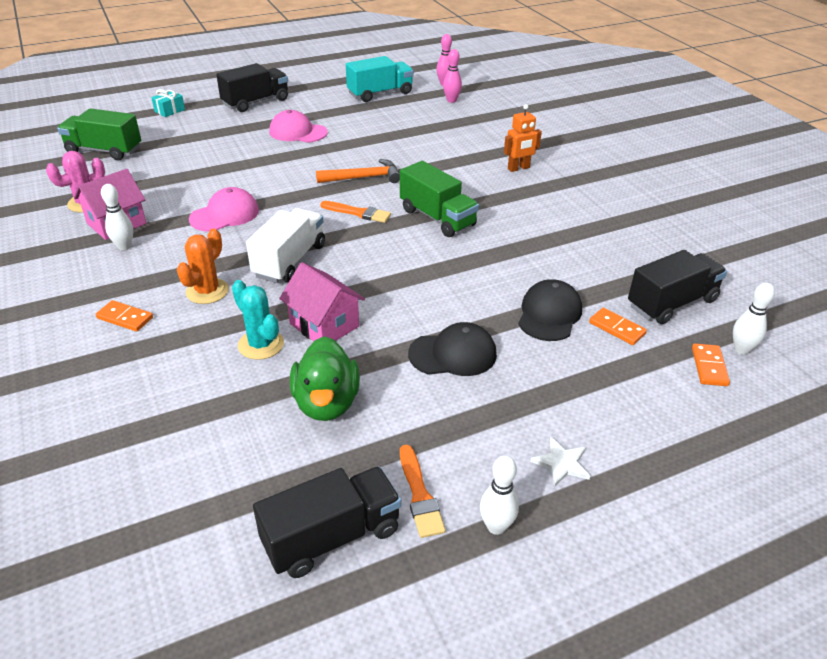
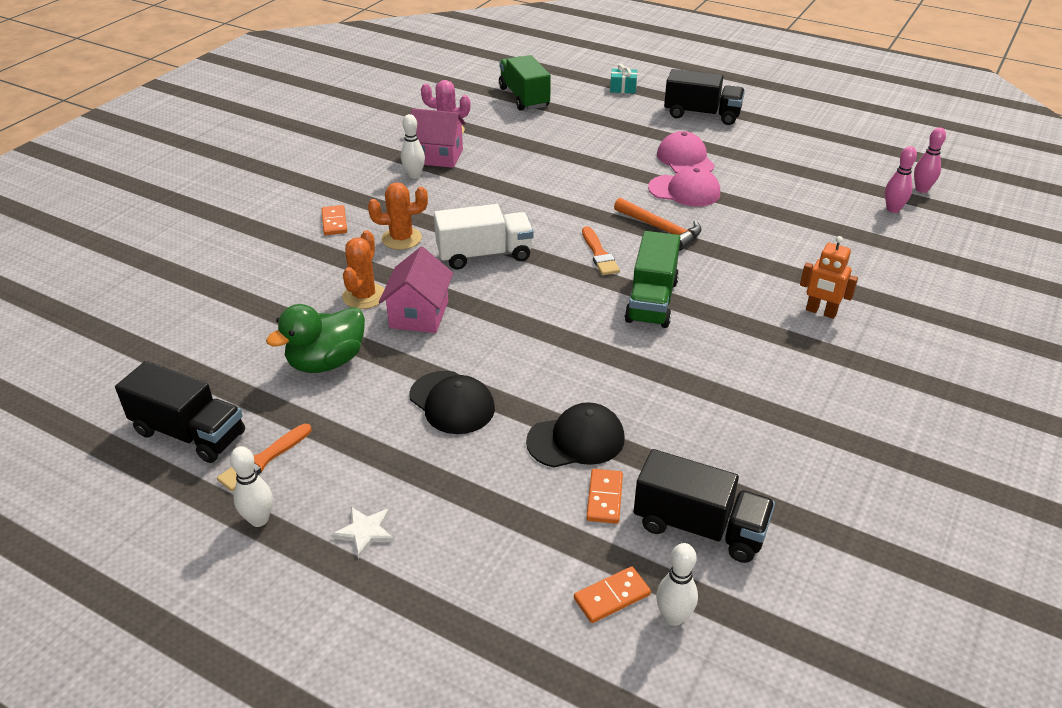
camera: 55 degrees right, 0 degrees up
pink cap [189,187,259,232] -> pink cap moved to [648,167,720,207]
turquoise cactus [232,280,284,360] -> orange cactus [342,230,384,309]
turquoise truck [346,56,414,102] -> none

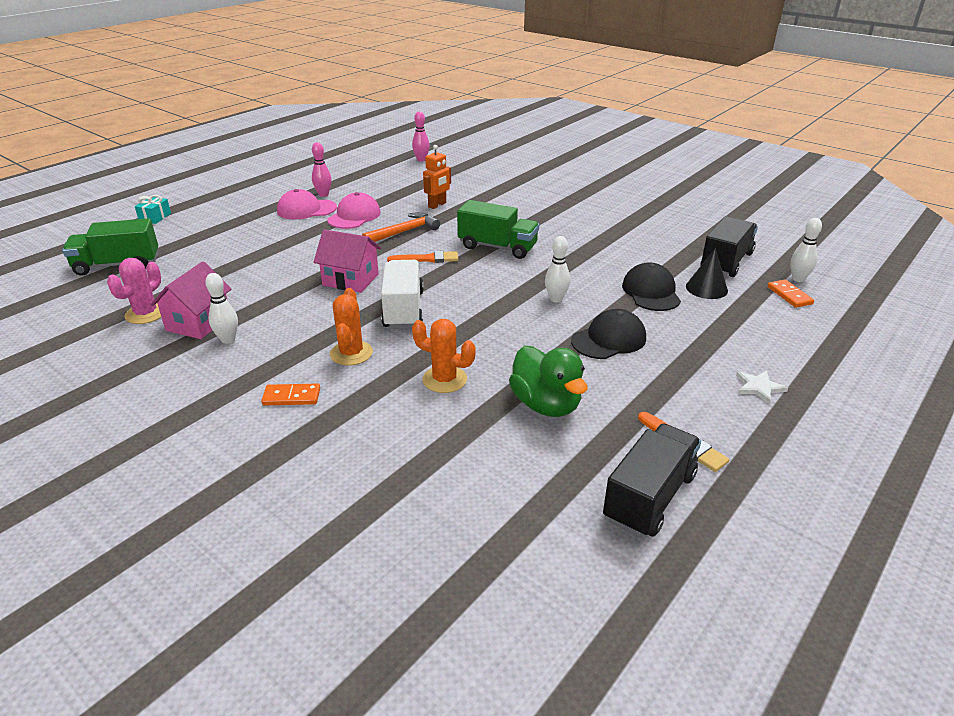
camera: 80 degrees left, 5 degrees down
white bowling pin [230,446,273,527] -> white bowling pin moved to [545,236,570,303]
pink house [379,247,453,333] -> pink house moved to [314,229,381,293]
orange domino [586,469,623,524] -> black cone [686,248,728,299]
black truck [664,69,745,125] -> none
orange robot [800,236,858,319] -> orange robot moved to [423,145,451,209]
pink bowling pin [914,127,946,193] -> pink bowling pin moved to [312,142,332,197]

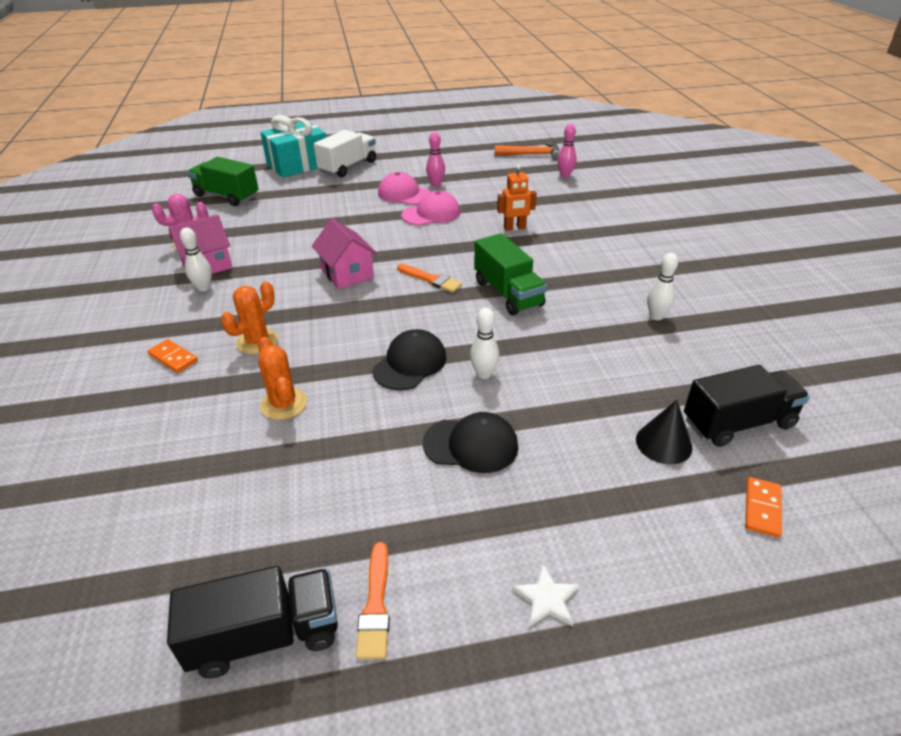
camera: 40 degrees right, 5 degrees up
turquoise gift [135,195,171,224] -> turquoise gift [260,115,326,178], size x2.33
orange hammer [362,212,440,242] -> orange hammer moved to [495,142,560,160]
white truck [381,260,424,329] -> white truck moved to [314,130,376,178]
green duck [509,346,587,417] -> none
black cap [622,263,681,311] -> black cap moved to [372,329,446,390]
white bowling pin [790,218,822,282] -> white bowling pin moved to [647,253,678,320]

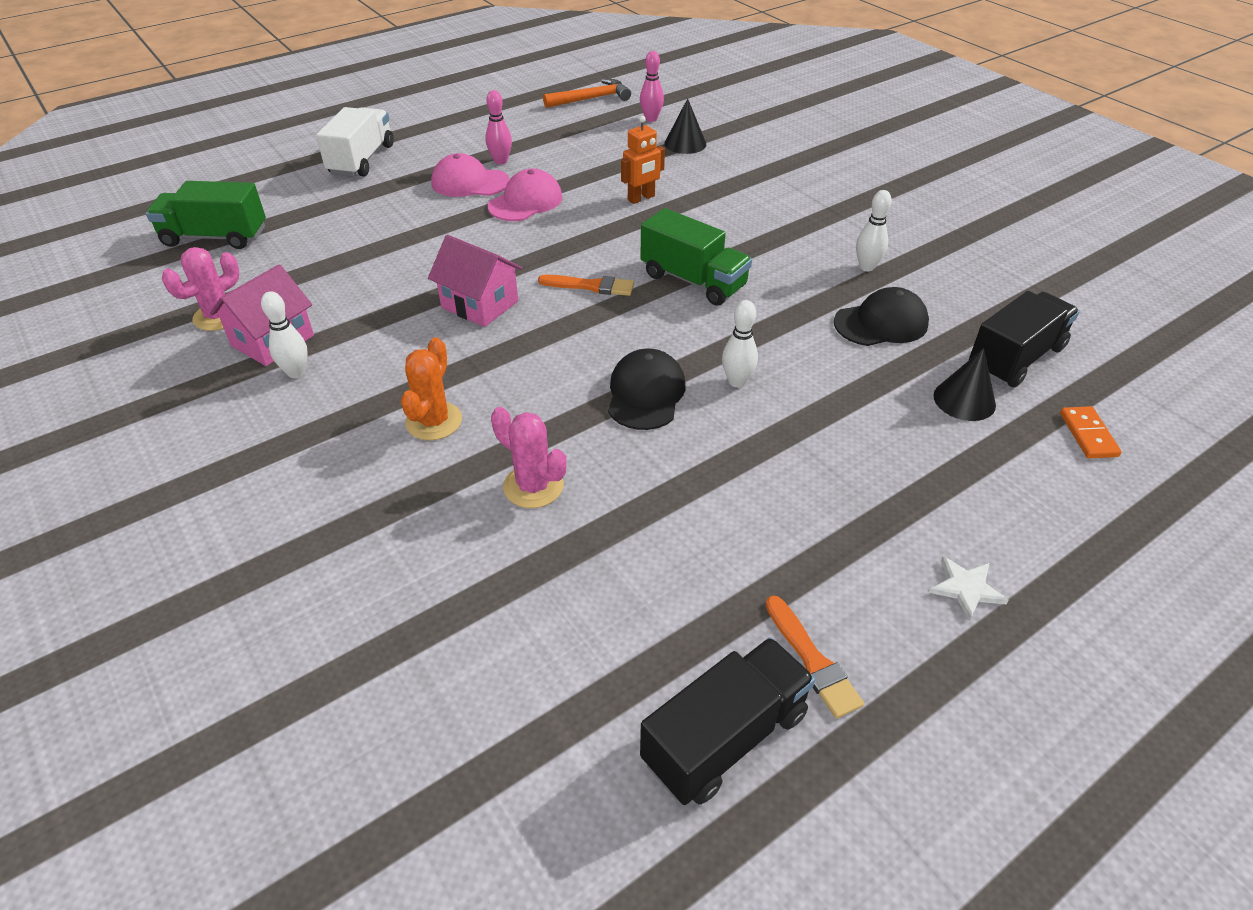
camera: 25 degrees left, 5 degrees up
orange domino [148,339,198,373] -> none
orange cactus [258,337,307,420] -> pink cactus [491,407,567,508]
turquoise gift [260,115,326,178] -> none
black cap [423,412,518,473] -> black cap moved to [834,287,929,346]
none -> black cone [664,98,706,154]

